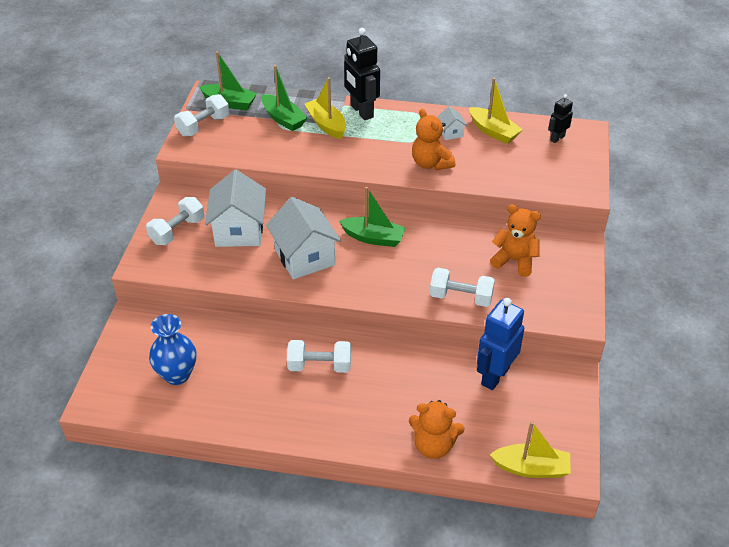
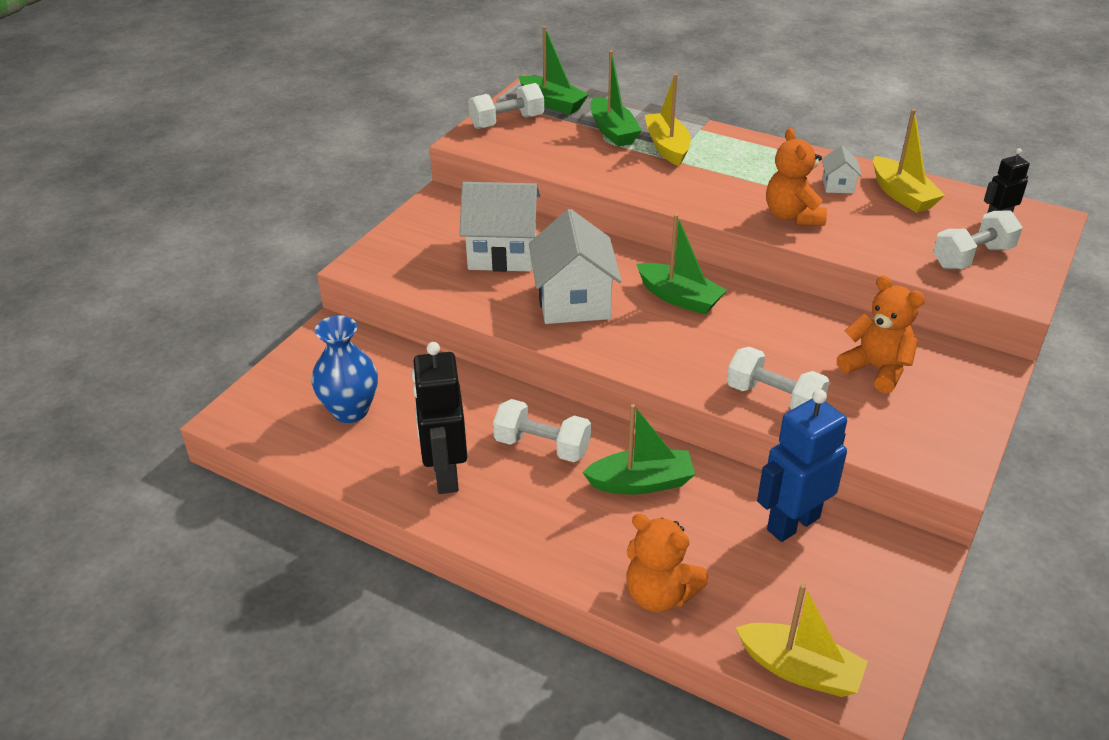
camera: 20 degrees right, 5 degrees down
white dumbbell [146,197,205,245] -> white dumbbell moved to [933,210,1022,269]
white house [205,170,266,247] -> white house turned 75 degrees clockwise [459,182,540,272]
black robot [344,28,380,120] -> black robot moved to [412,342,467,494]
none -> green boat [582,404,696,495]

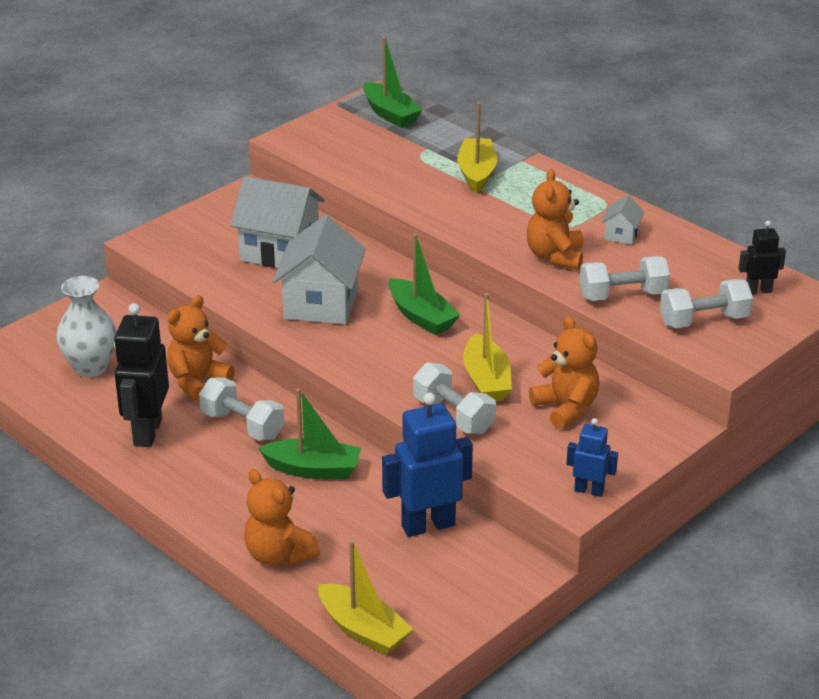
camera: 15 degrees right, 5 degrees down
blue vase [312,316,378,423] -> white vase [56,276,117,377]
white dumbbell [468,83,544,129] -> white dumbbell moved to [580,256,670,301]
green boat [590,50,642,147] -> none
yellow boat [873,109,945,213] -> yellow boat moved to [463,293,512,401]
none -> orange teddy bear [167,295,235,402]
none -> blue robot [566,418,618,497]

